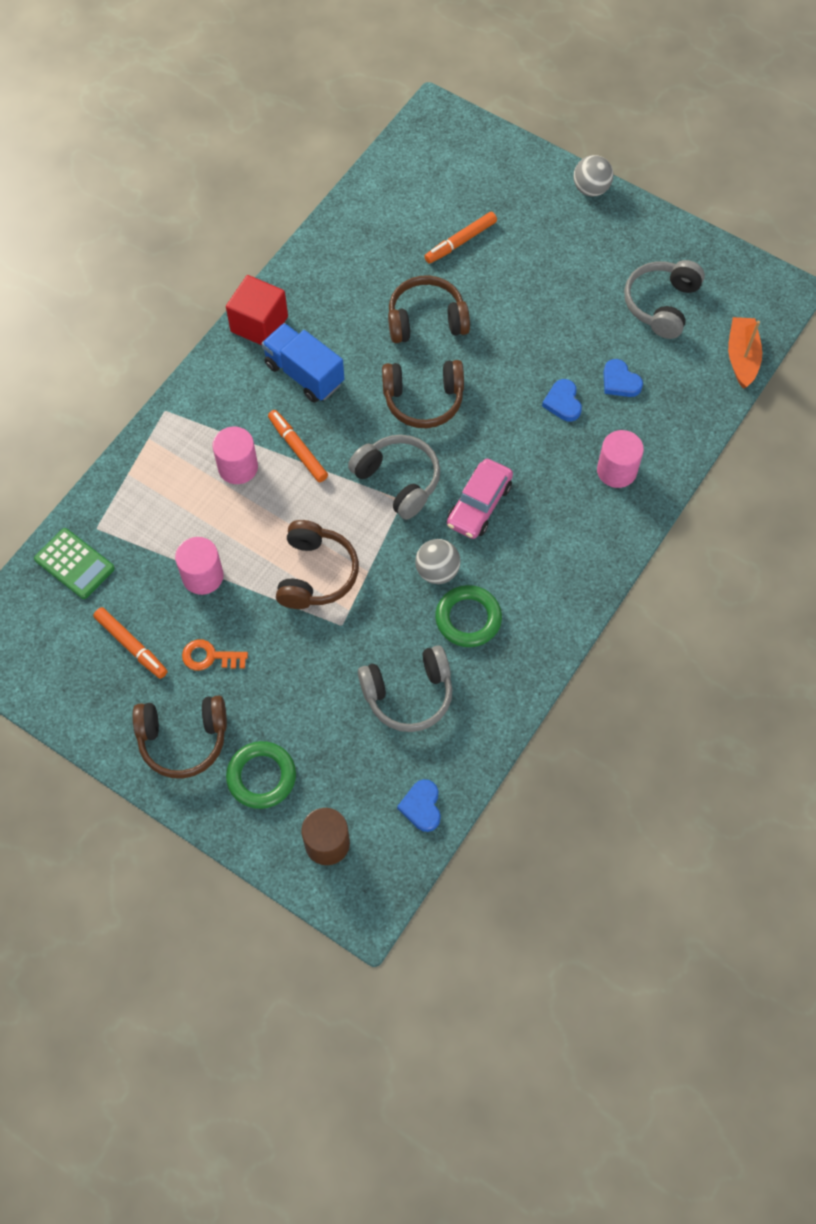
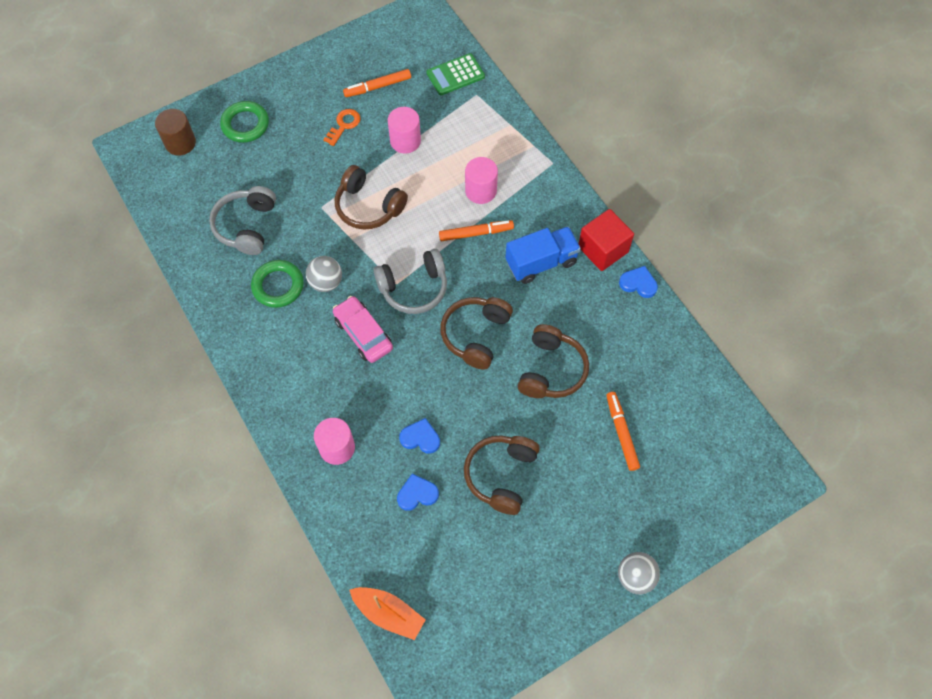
camera: 115 degrees right, 0 degrees up
brown headphones [133,695,227,779] -> brown headphones moved to [464,435,540,515]
blue heart [397,779,441,832] -> blue heart moved to [619,266,658,298]
grey headphones [624,260,705,339] -> none

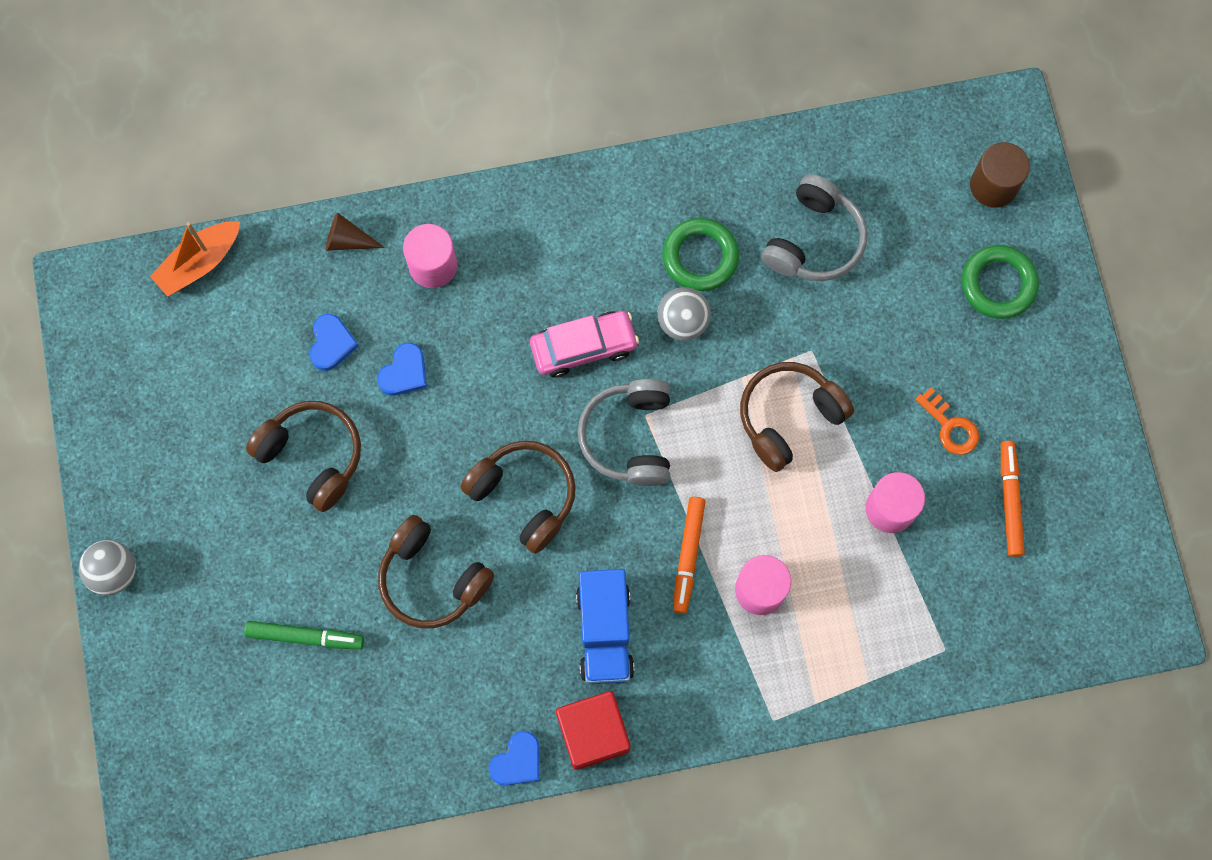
camera: 110 degrees right, 10 degrees up
grey headphones [209,186,276,255] -> grey headphones turned 90 degrees clockwise [761,174,867,281]
green calculator [426,53,485,95] -> none
orange marker [606,392,640,471] -> green marker [244,621,364,650]
none -> brown cone [326,212,385,251]

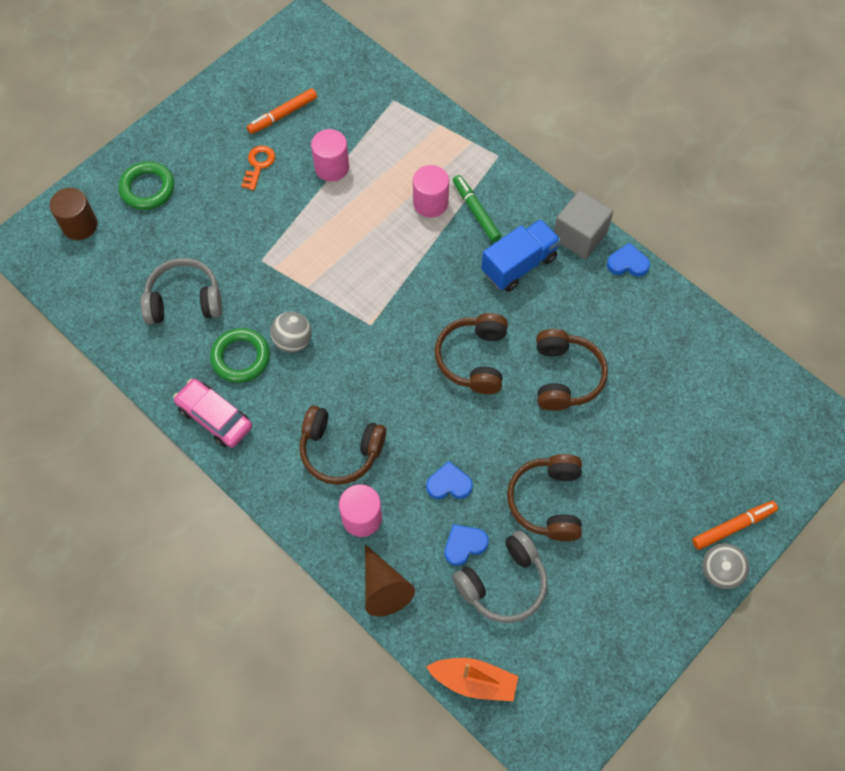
camera: 125 degrees left, 10 degrees down
green marker [244,621,364,650] -> green marker moved to [453,175,501,242]
brown cone [326,212,385,251] -> brown cone [365,544,415,616], size x1.53
pink car [530,311,639,378] -> pink car moved to [173,379,252,448]
red cube [556,691,631,770] -> grey cube [554,190,613,259]
grey headphones [578,379,670,486] -> grey headphones moved to [452,530,547,623]
orange marker [673,497,705,614] -> orange marker moved to [692,501,778,550]
brown headphones [740,362,854,472] -> brown headphones moved to [300,406,386,485]

